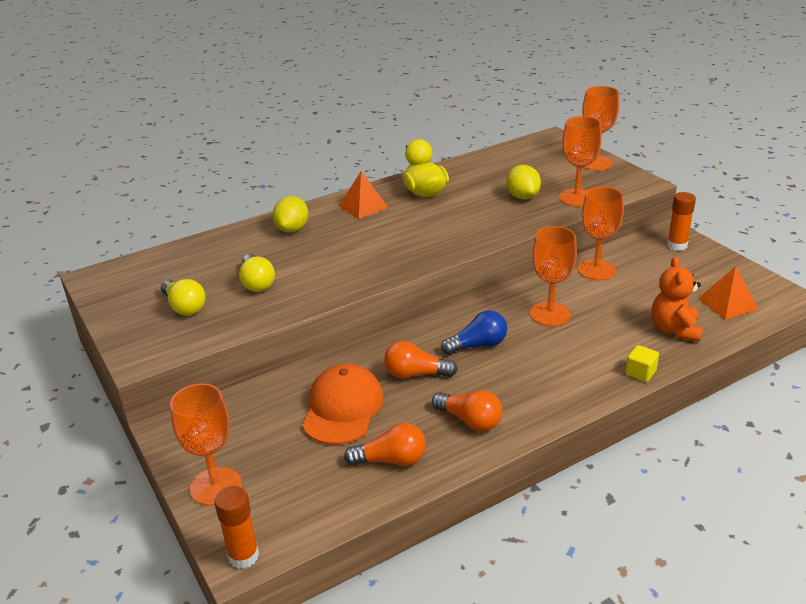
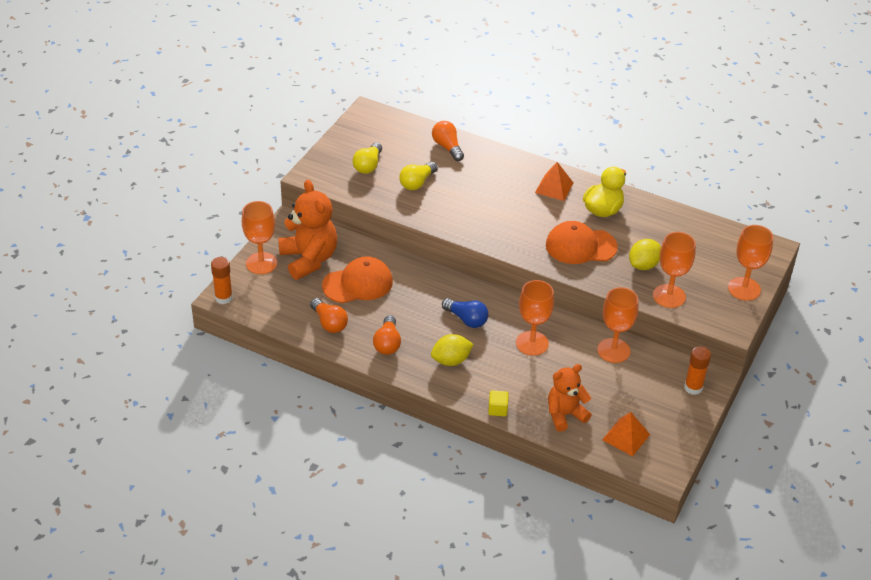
camera: 55 degrees right, 10 degrees up
yellow lemon [273,196,309,233] -> yellow lemon moved to [431,334,474,366]
orange light bulb [384,341,458,379] -> orange light bulb moved to [432,121,464,161]
none -> orange teddy bear [278,180,337,280]
none -> orange cap [546,221,618,264]

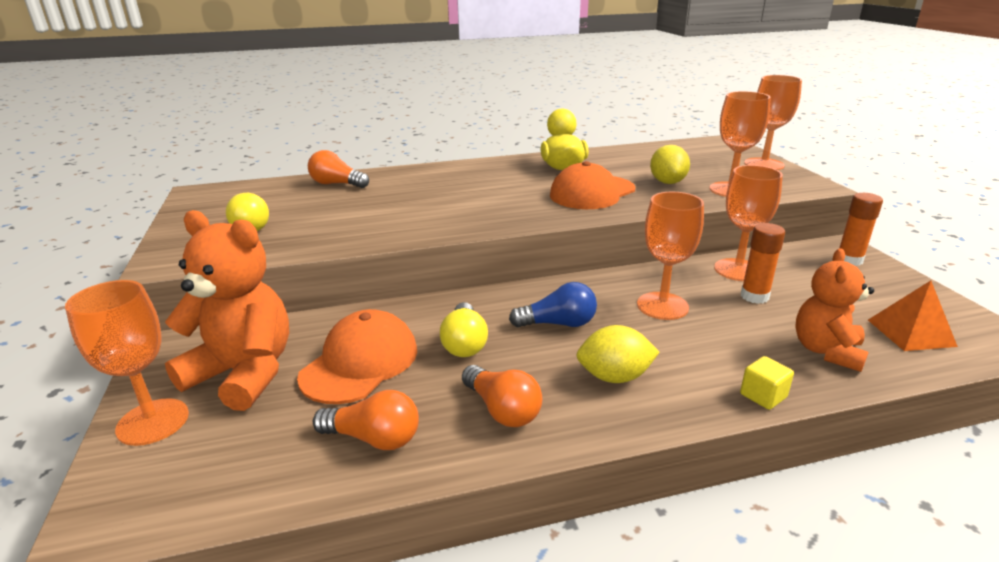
camera: 40 degrees left, 15 degrees down
orange glue stick [211,257,233,304] -> orange glue stick moved to [741,223,785,304]
yellow light bulb [399,162,438,190] -> yellow light bulb moved to [440,302,488,357]
yellow lemon [431,334,474,366] -> yellow lemon turned 60 degrees clockwise [576,325,660,383]
orange pyramid [535,162,574,201] -> none

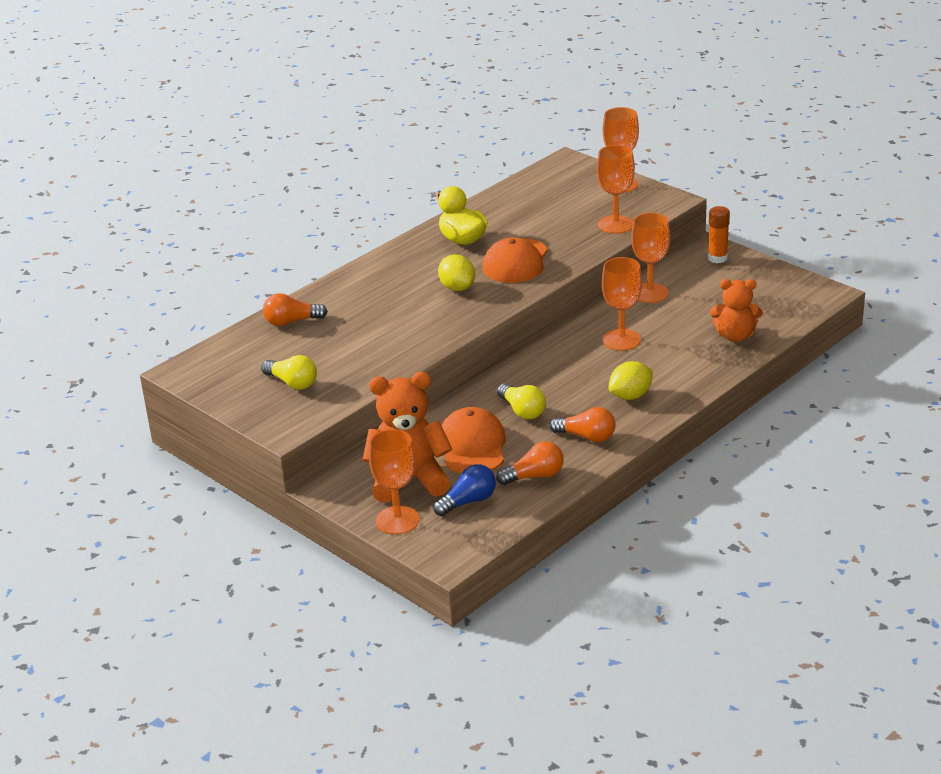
camera: 30 degrees left, 5 degrees up
blue light bulb [509,282,597,327] -> blue light bulb moved to [433,464,496,516]
yellow lemon [650,145,690,184] -> yellow lemon moved to [438,254,475,291]
yellow cube [740,356,794,410] -> none
orange glue stick [741,223,785,304] -> none
orange teddy bear [795,248,874,372] -> orange teddy bear turned 75 degrees counterclockwise [710,279,763,342]
orange pyramid [868,281,958,351] -> none

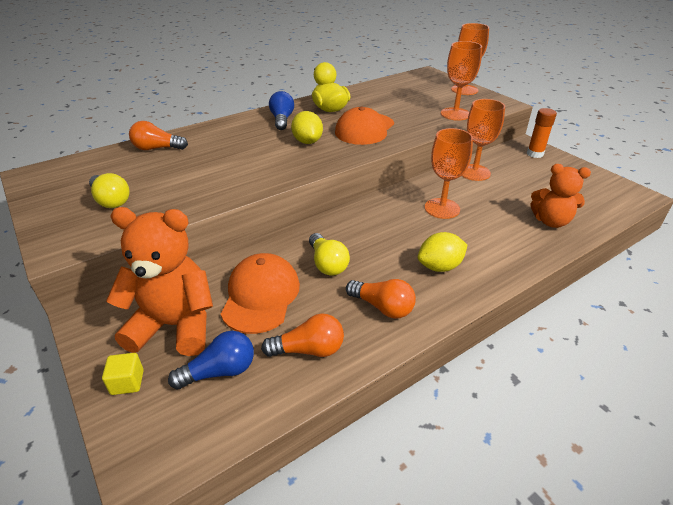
camera: 10 degrees right, 5 degrees up
orange goblet [369,429,420,534] -> yellow cube [102,353,144,395]
none -> blue light bulb [269,91,294,130]

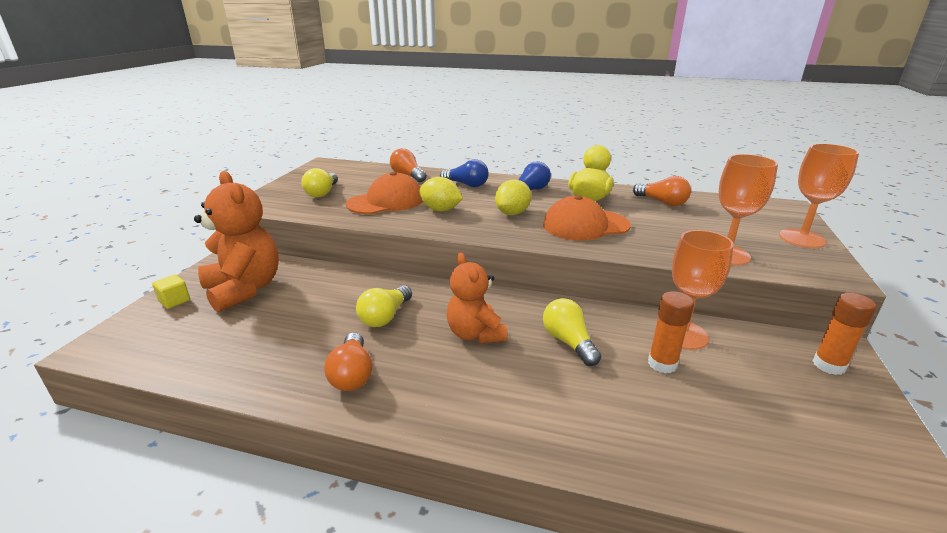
camera: 50 degrees right, 10 degrees down
blue light bulb [168,331,254,389] -> blue light bulb moved to [440,159,489,187]
orange cap [221,253,300,334] -> orange cap moved to [346,172,423,214]
orange light bulb [261,314,344,357] -> orange light bulb moved to [633,176,691,206]
yellow lemon [418,232,467,272] -> yellow lemon moved to [419,177,463,212]
orange goblet [425,128,473,219] -> yellow light bulb [543,298,601,366]
orange teddy bear [530,164,591,228] -> orange teddy bear moved to [447,253,507,343]
none -> orange glue stick [648,291,694,374]

